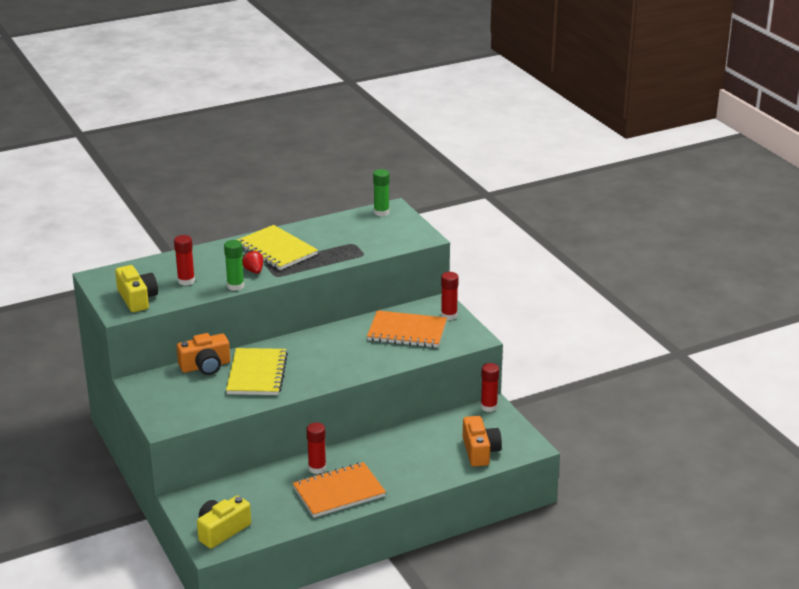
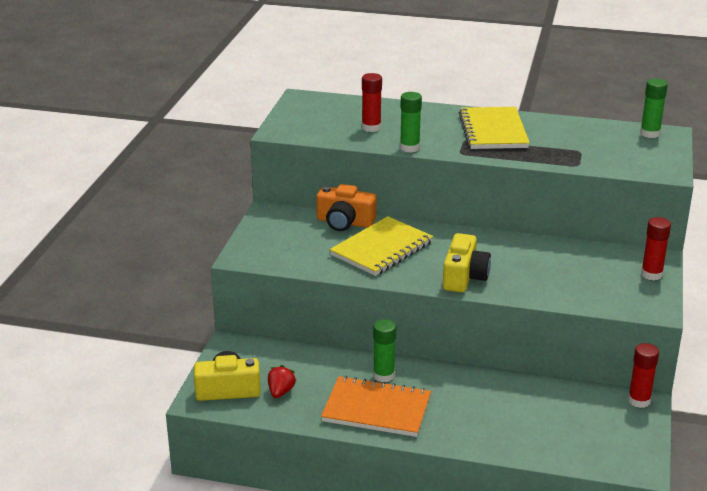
camera: 40 degrees right, 0 degrees up
yellow camera [115,265,158,312] -> yellow camera moved to [443,233,491,293]
red strawberry [242,249,263,274] -> red strawberry moved to [268,365,296,398]
red glue stick [306,422,326,474] -> green glue stick [373,319,396,382]
orange notebook [367,310,447,348] -> none
orange camera [463,416,502,467] -> none

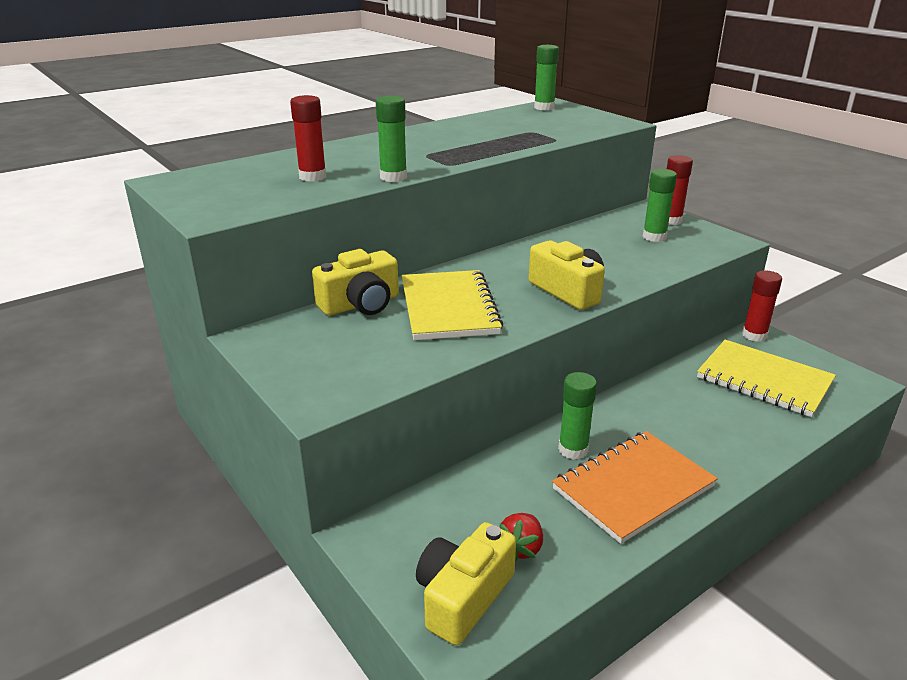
camera: 50 degrees left, 0 degrees up
red strawberry [268,365,296,398] -> red strawberry turned 120 degrees counterclockwise [499,513,543,561]
orange camera [317,184,376,231] -> yellow camera [312,249,399,316]
yellow notebook [459,107,530,149] -> yellow notebook moved to [697,340,836,417]
none -> green glue stick [642,169,677,242]

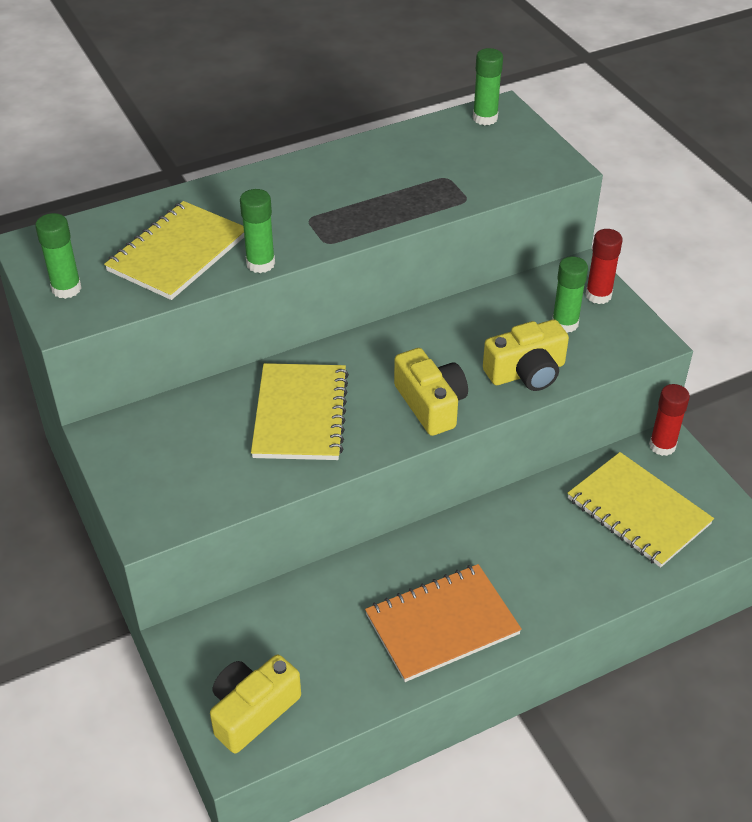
camera: 10 degrees right, 15 degrees up
red glue stick [290,95,326,182] -> yellow notebook [104,201,244,300]
yellow camera [312,249,399,316] -> yellow camera moved to [483,319,569,391]
red strawberry [499,513,543,561] -> none
green glue stick [558,372,597,460] -> green glue stick moved to [35,213,82,299]

